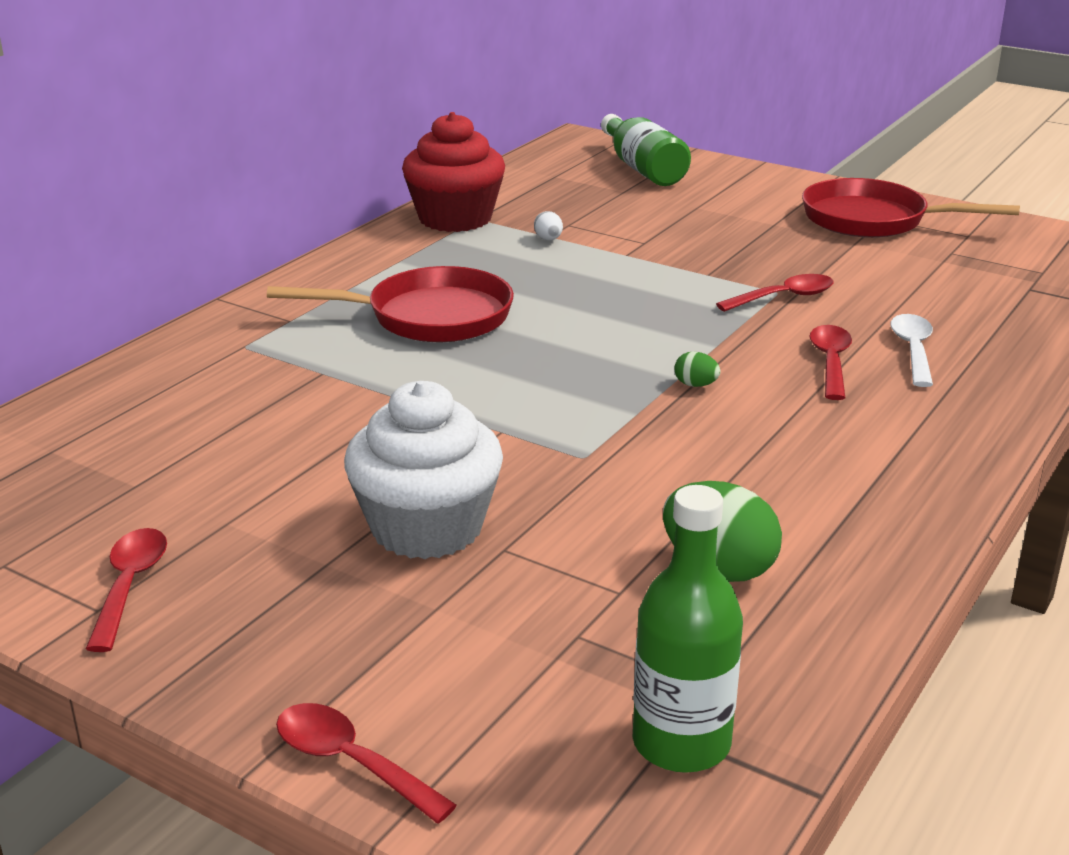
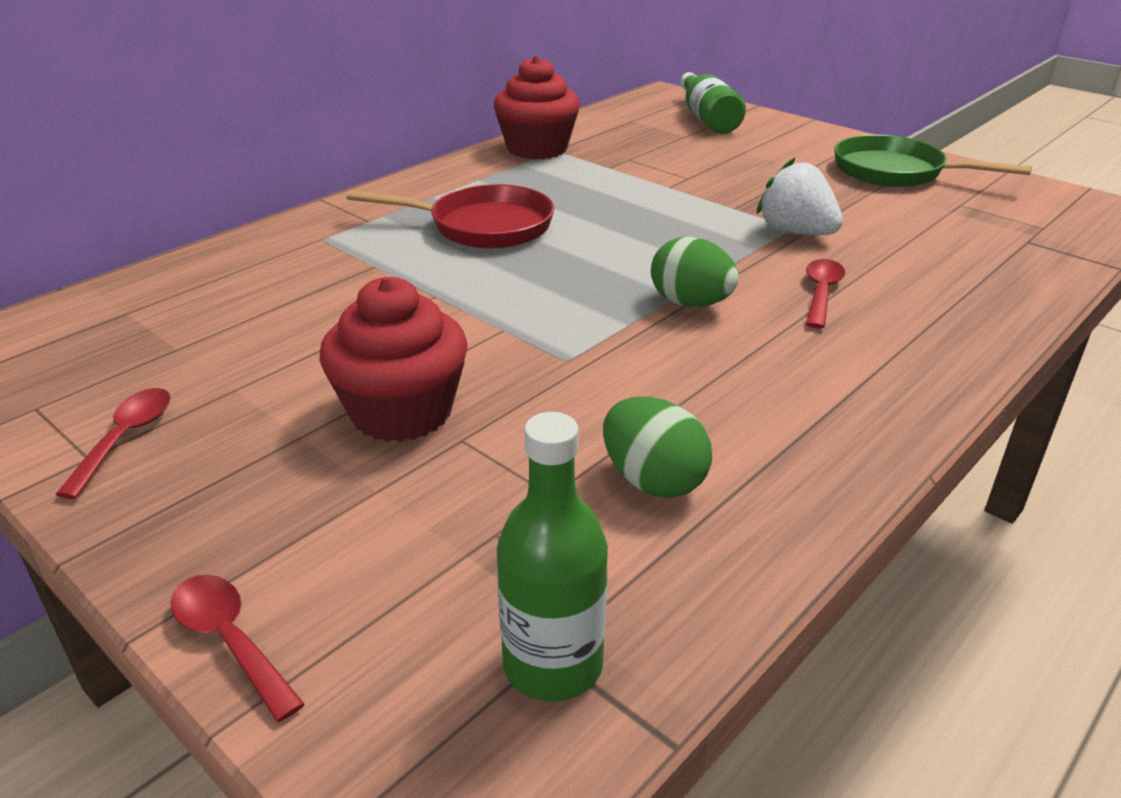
camera: 10 degrees right, 5 degrees up
white cupcake [344,381,503,559] -> red cupcake [320,277,468,442]
white egg [534,211,563,240] -> none
green egg [674,352,720,387] -> green egg [651,237,739,307], size x2.14
red spoon [716,274,834,312] -> white strawberry [757,158,843,235]
red pan [802,178,1020,238] -> green pan [834,135,1032,187]
white spoon [890,314,933,387] -> none

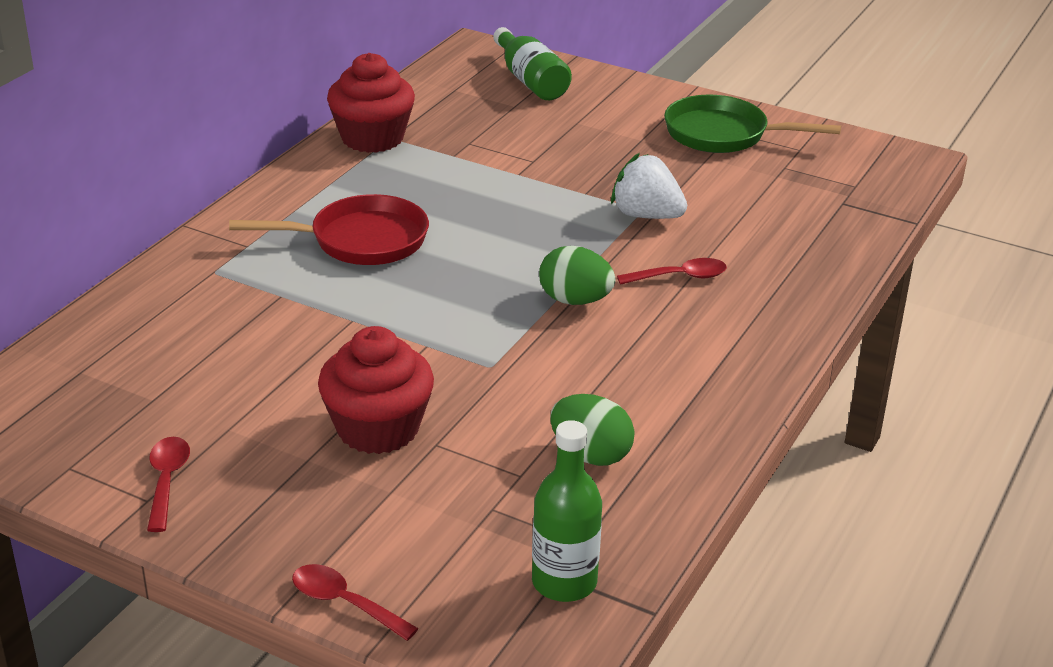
camera: 15 degrees left, 0 degrees up
red spoon [806,259,845,329] -> red spoon turned 75 degrees clockwise [617,258,727,285]

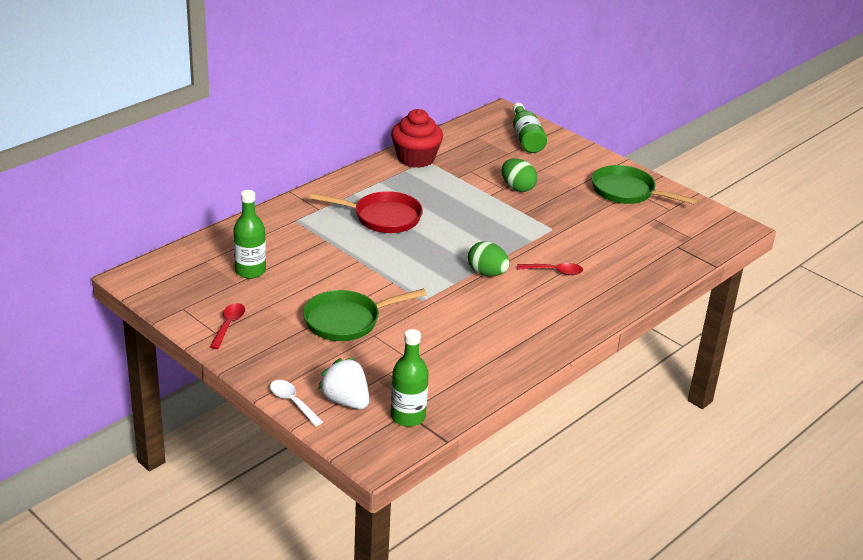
camera: 15 degrees right, 0 degrees up
red spoon [292,564,419,641] -> white spoon [270,380,323,426]
red cupcake [318,326,434,454] -> green pan [303,289,427,341]
green egg [550,394,634,466] -> green egg moved to [502,158,537,192]
white strawberry [611,153,687,219] -> white strawberry moved to [318,358,369,409]
none -> green bottle [233,190,266,279]

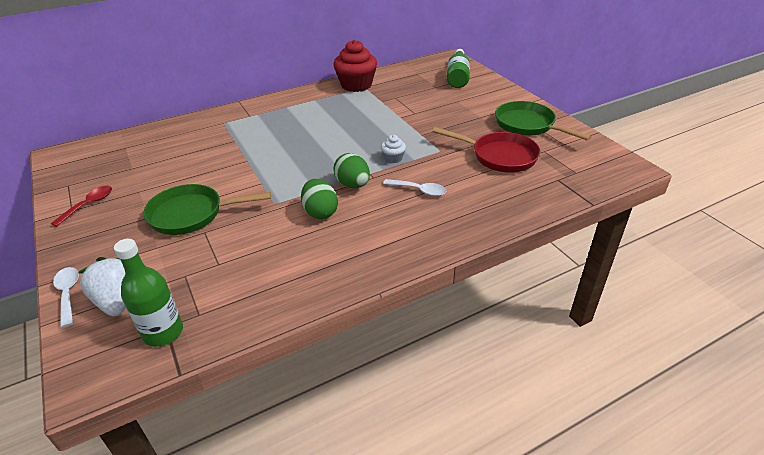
camera: 20 degrees right, 5 degrees up
green bottle [233,190,266,279] -> none
red pan [309,191,423,233] -> red pan moved to [432,127,541,173]
green egg [502,158,537,192] -> green egg moved to [301,179,338,219]
red spoon [517,263,583,275] -> white spoon [383,179,447,196]
none -> white cupcake [381,135,406,163]

